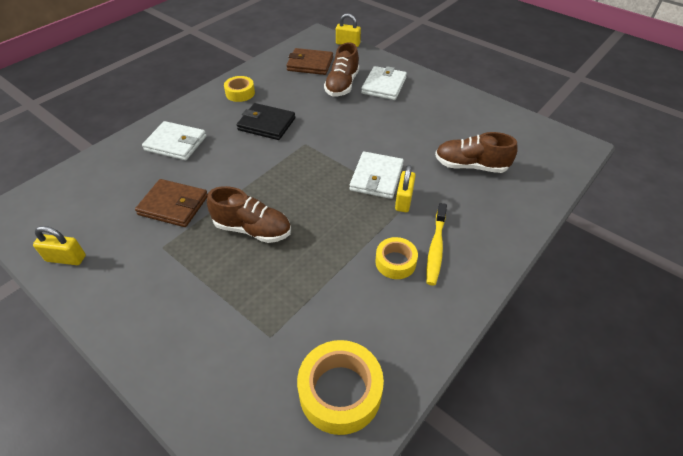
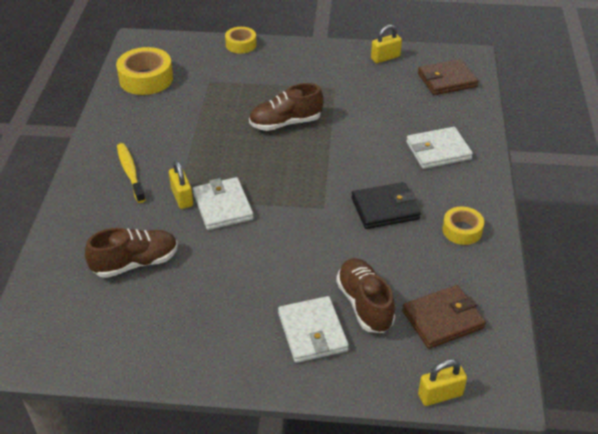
camera: 145 degrees right, 5 degrees down
brown wallet [135,179,208,227] -> brown wallet moved to [418,59,478,95]
yellow tape [375,237,418,279] -> yellow tape moved to [225,27,257,54]

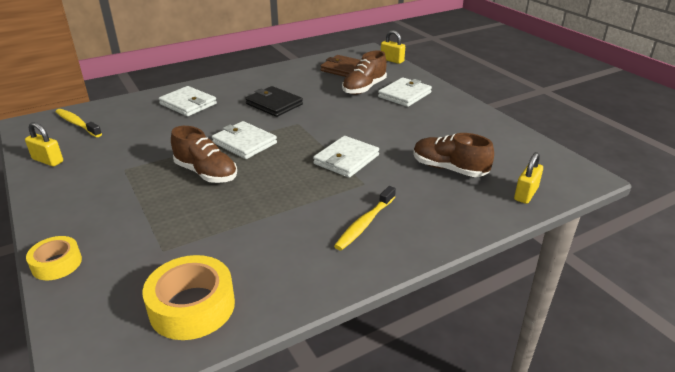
camera: 125 degrees left, 10 degrees down
yellow padlock [169,160,193,209] -> yellow padlock moved to [514,152,543,204]
brown wallet [418,59,478,95] -> yellow toothbrush [56,109,102,137]
yellow tape [442,206,484,245] -> none
none -> white wallet [212,121,277,159]

